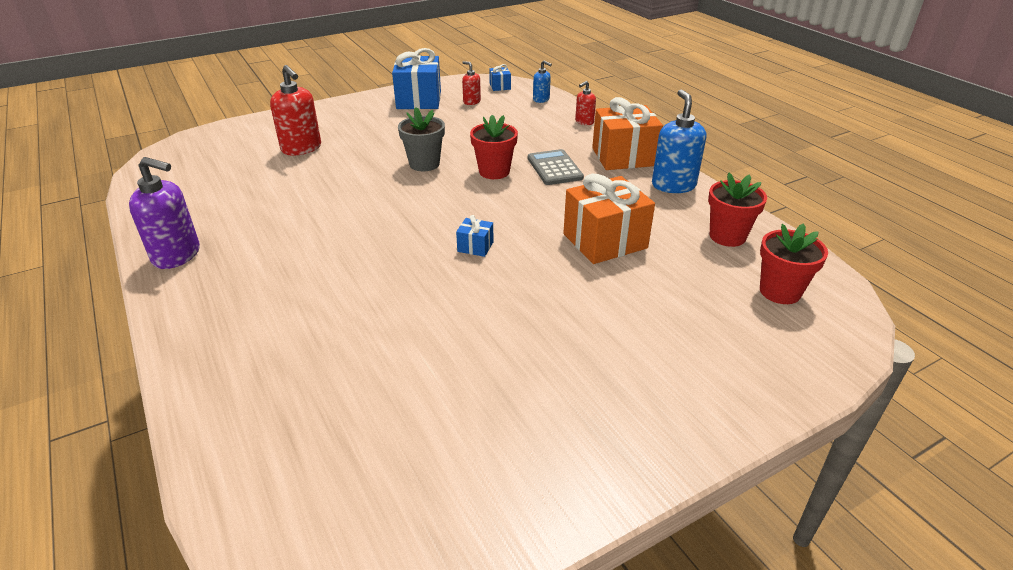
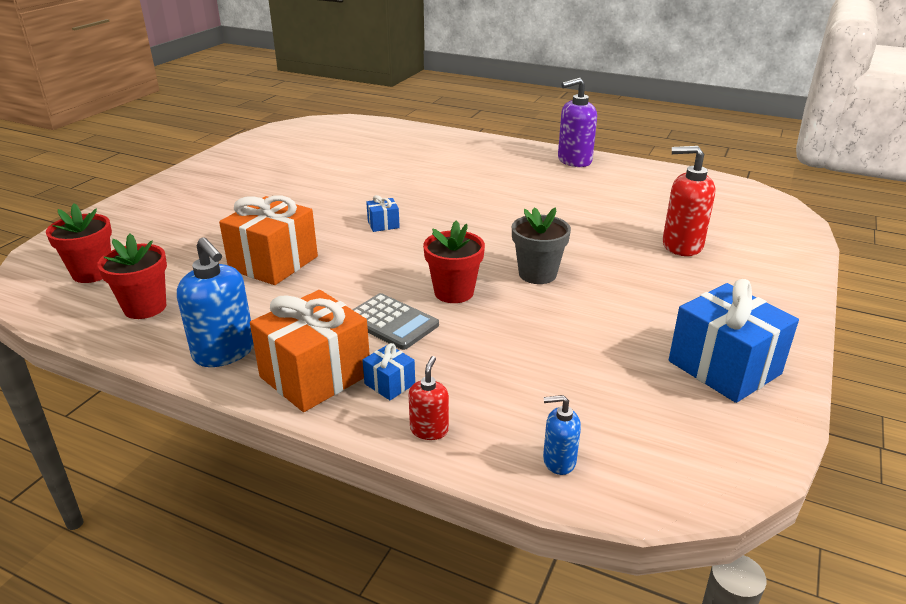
camera: 145 degrees right, 5 degrees down
red soap dispenser [462,61,481,105] -> none
blue gift [489,64,511,91] -> blue gift moved to [362,343,415,400]

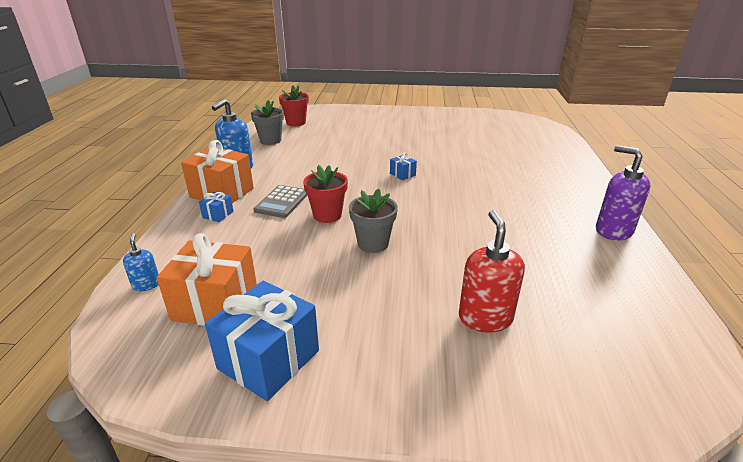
camera: 70 degrees right, 0 degrees up
red flower pot [98,234,167,319] -> grey flower pot [251,100,284,145]
orange gift [219,195,318,285] -> orange gift moved to [157,233,257,326]
red soap dispenser [409,356,449,440] -> none

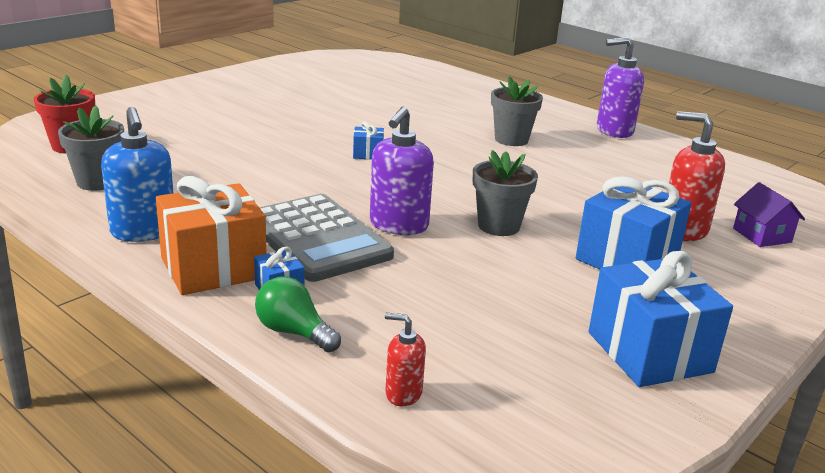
camera: 55 degrees left, 5 degrees down
blue soap dispenser [123,233,159,291] -> red soap dispenser [385,313,426,406]
orange gift [157,233,257,326] -> none
grey calculator [253,185,308,218] -> grey calculator [259,194,394,282], size x1.63
red flower pot [303,165,348,223] -> purple soap dispenser [370,107,434,235]
none -> green light bulb [255,276,341,352]
none -> grey flower pot [491,76,543,146]
none -> blue gift [576,176,692,269]
none -> purple house [733,182,805,247]

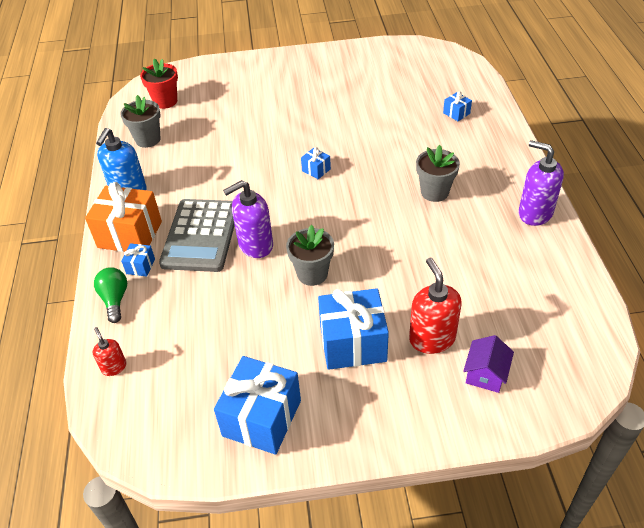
camera: 45 degrees right, 20 degrees up
none -> blue gift [443,91,472,121]

